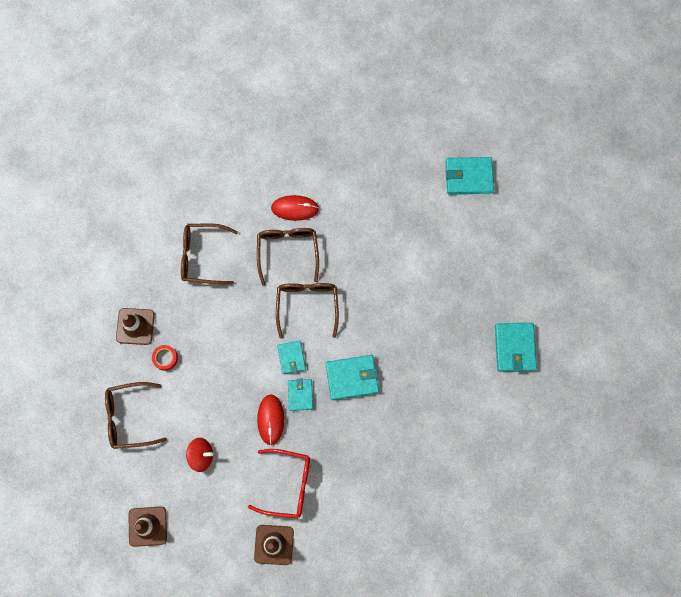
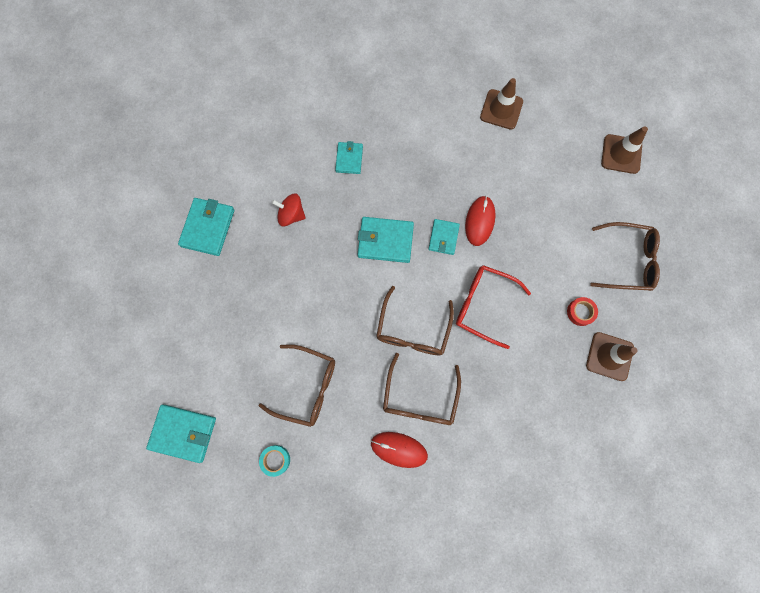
camera: 165 degrees left, 0 degrees up
brown glasses [181,224,238,284] -> brown glasses moved to [258,344,335,427]
red spinning top [186,438,213,472] -> red spinning top moved to [272,193,306,226]
red glasses [248,449,310,518] -> red glasses moved to [456,265,531,349]
turquoise wallet [277,341,306,374] -> turquoise wallet moved to [335,141,363,174]
none -> turquoise tape [259,445,290,477]

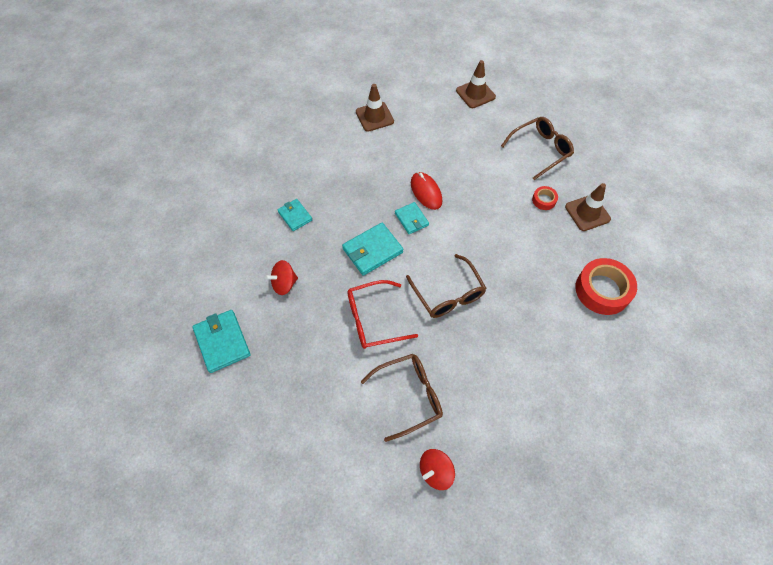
camera: 40 degrees left, 15 degrees down
turquoise wallet [146,405,216,463] -> none
turquoise tape [259,445,290,477] -> red spinning top [420,449,455,490]
red mouse [371,432,428,468] -> none
brown glasses [383,353,461,425] -> none
red glasses [456,265,531,349] -> red glasses moved to [347,280,418,349]
none -> red tape [575,258,637,315]

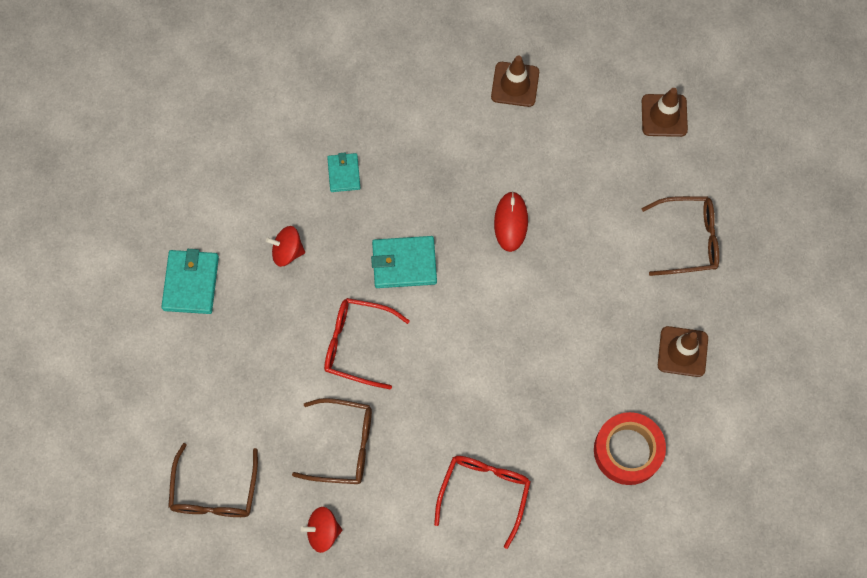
camera: 30 degrees right, 10 degrees up
turquoise wallet [395,202,429,234] -> none
brown glasses [406,254,487,318] -> brown glasses moved to [168,443,258,517]
red tape [532,186,558,210] -> none
none -> red glasses [434,456,531,549]

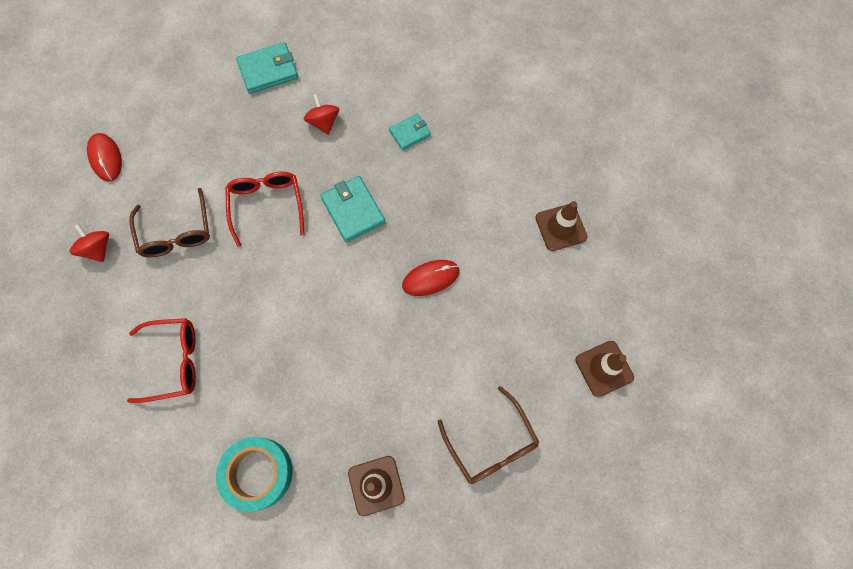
camera: 65 degrees right, 0 degrees up
brown glasses [168,443,258,517] -> red mouse [87,133,122,182]
red tape [594,412,666,485] -> turquoise tape [216,437,293,512]

